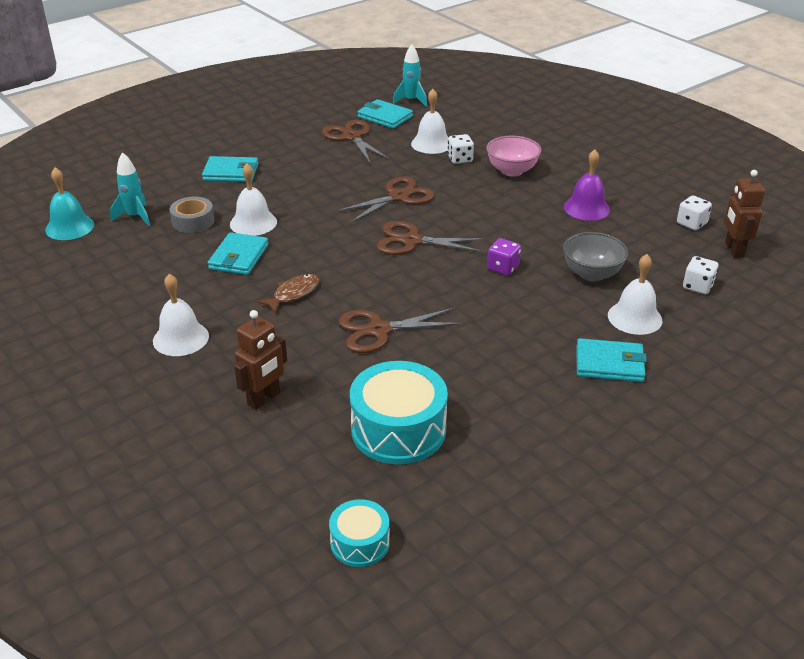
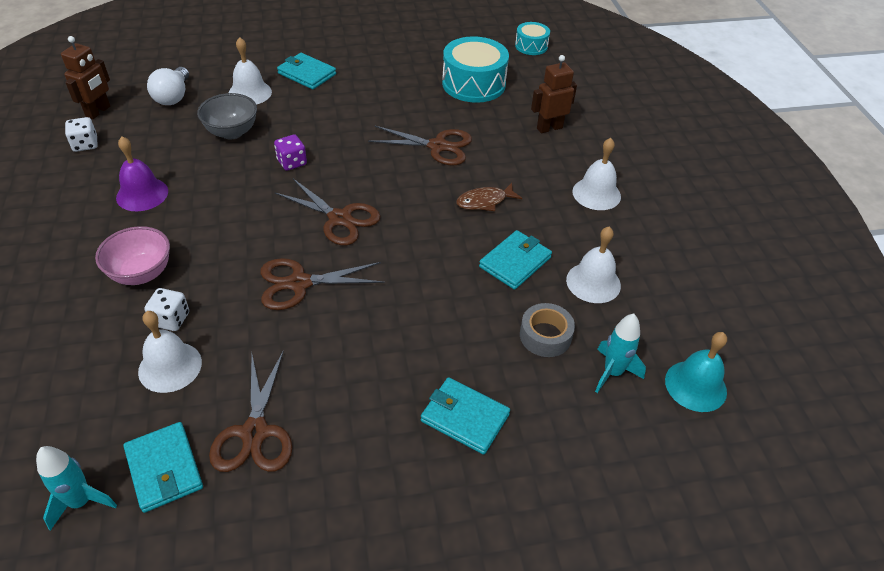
camera: 155 degrees left, 10 degrees up
white bell [230,164,277,236] -> white bell moved to [566,227,621,303]
white dice [683,256,719,294] -> white light bulb [147,67,189,105]

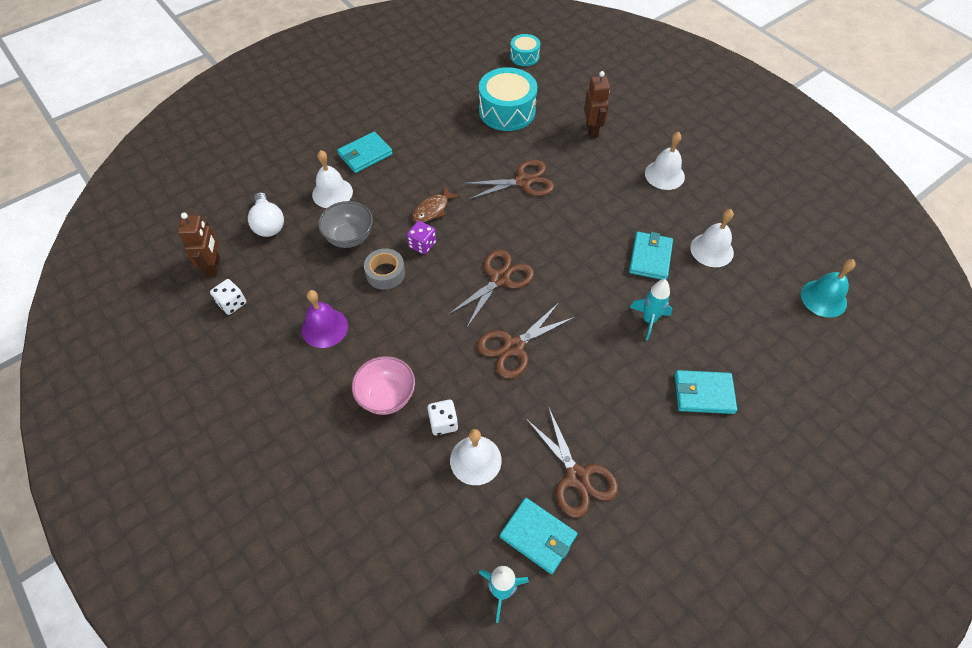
camera: 25 degrees left, 10 degrees up
brown scissors [274,179,381,245] -> brown scissors turned 60 degrees counterclockwise [448,249,534,329]
turquoise wallet [277,53,336,89] -> turquoise wallet turned 45 degrees counterclockwise [337,131,393,173]
brown fish [456,183,522,211] -> brown fish moved to [412,186,460,223]
grey tape [520,303,575,357] -> grey tape moved to [364,249,405,290]
brown robot [531,55,577,133] -> brown robot turned 135 degrees clockwise [584,71,610,138]
turquoise rocket [595,314,646,393] -> turquoise rocket moved to [630,279,672,340]

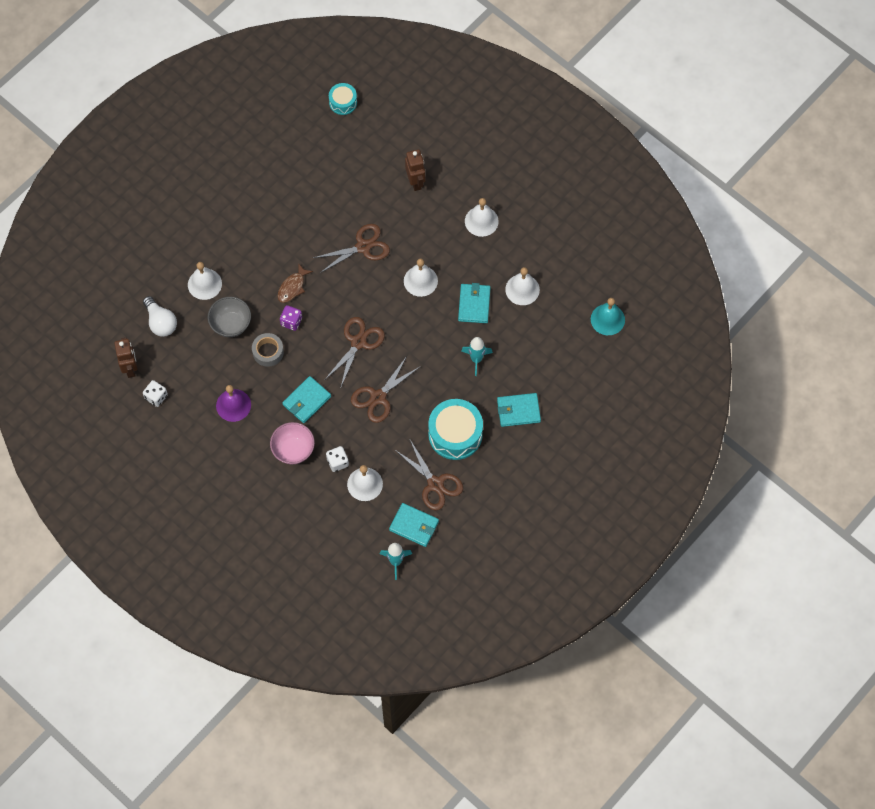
camera: 10 degrees left, 10 degrees up
turquoise wallet [337,131,393,173] -> turquoise wallet moved to [282,376,331,423]
turquoise drum [479,67,537,131] -> turquoise drum moved to [428,399,483,460]
none -> white bell [404,259,438,297]

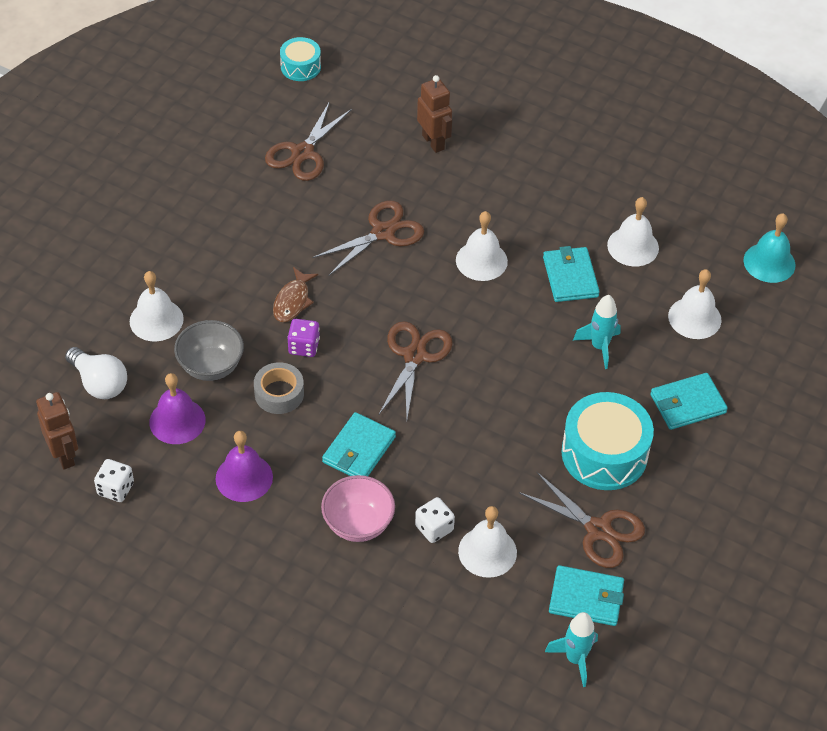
camera: 15 degrees left, 15 degrees down
brown scissors [351,356,421,423] -> brown scissors moved to [265,101,352,181]
white bell [465,198,499,237] -> white bell moved to [668,269,721,339]
none -> purple bell [149,373,206,444]

